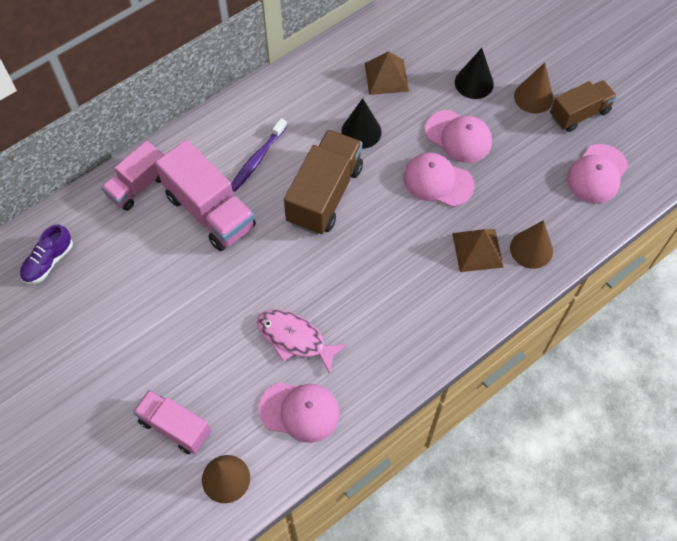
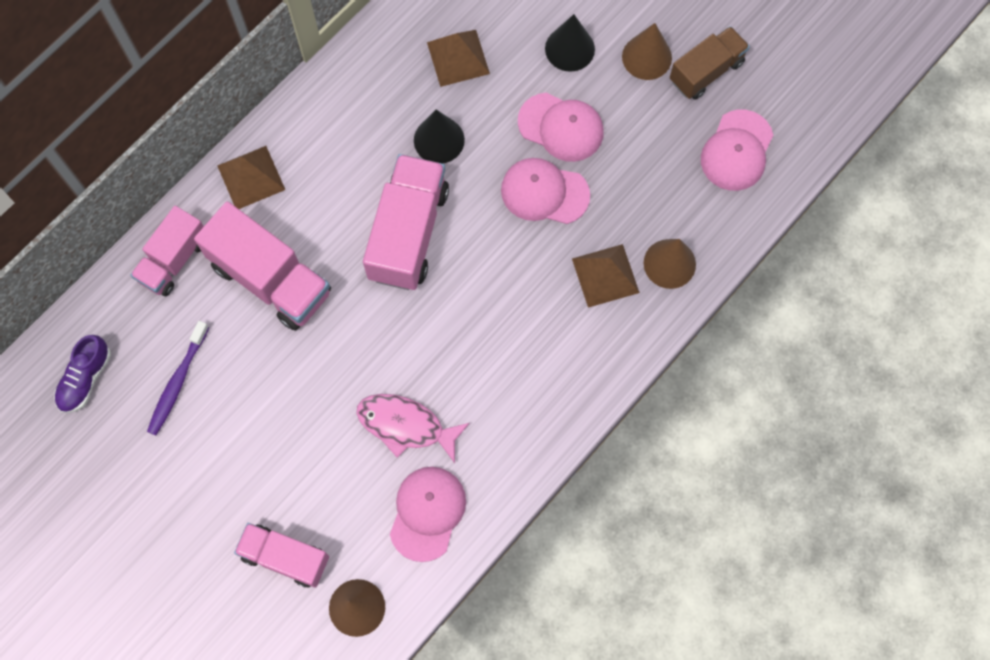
camera: 10 degrees left, 10 degrees up
purple toothbrush [231,118,287,192] -> purple toothbrush moved to [147,321,209,436]
pink cap [258,382,340,443] -> pink cap turned 75 degrees counterclockwise [390,467,466,562]
brown truck [284,130,363,235] -> pink truck [363,154,449,290]
none -> brown pyramid [217,146,285,209]

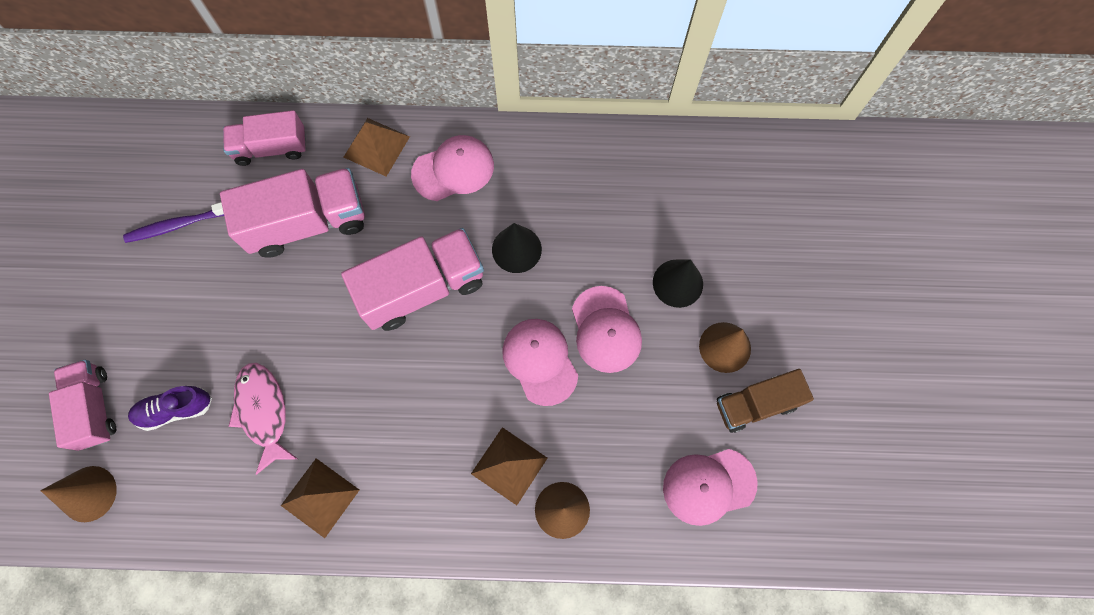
camera: 50 degrees right, 0 degrees up
purple shoe [54,335,111,413] -> purple shoe moved to [128,386,212,431]
pink truck [194,201,331,331] -> pink truck turned 105 degrees counterclockwise [220,168,365,258]
pink cap [390,467,466,562] -> pink cap moved to [411,135,494,201]
brown pyramid [427,30,490,87] -> brown pyramid moved to [281,458,359,538]
brown truck [670,26,750,100] -> brown truck turned 150 degrees clockwise [717,369,814,433]

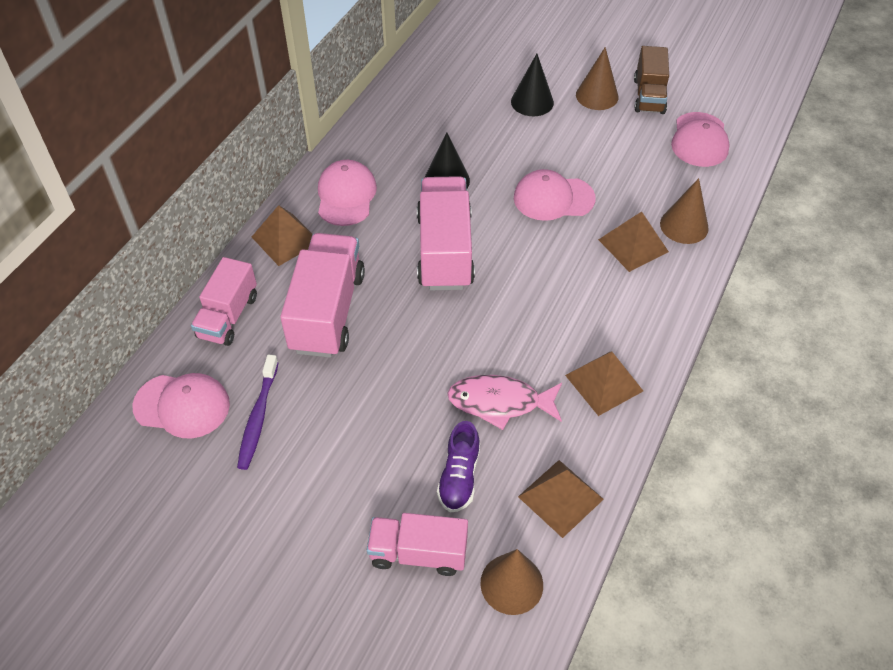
camera: 65 degrees left, 20 degrees down
pink cap [572,286,642,373] -> pink cap moved to [133,373,230,439]
none -> brown pyramid [518,460,604,538]

